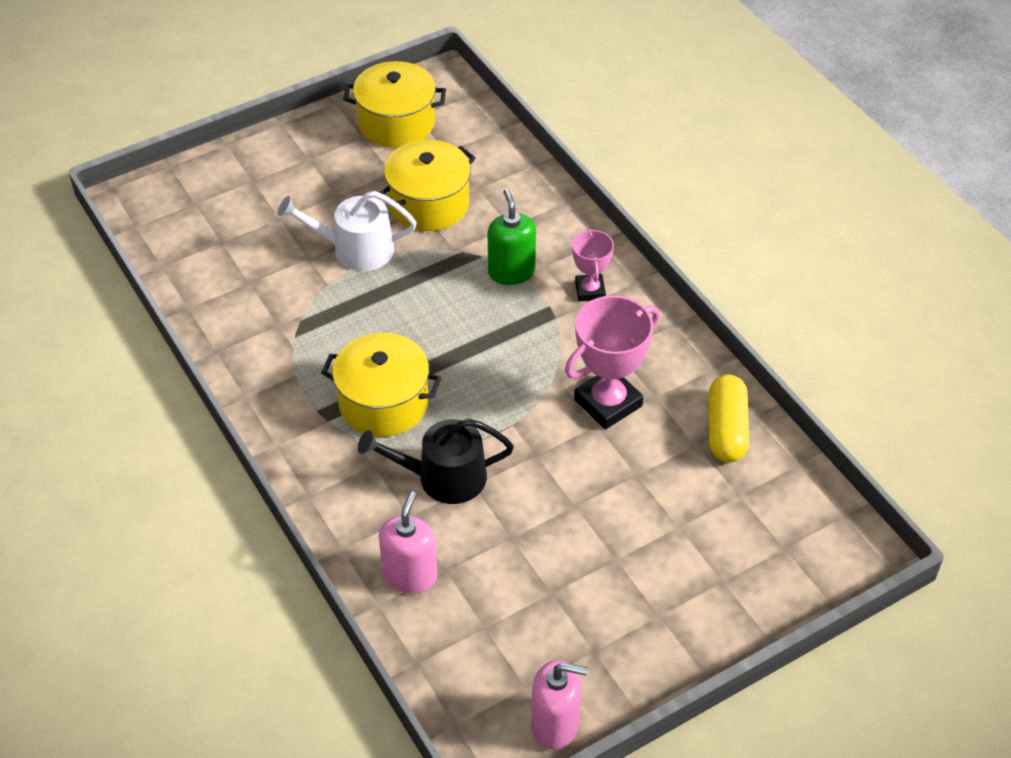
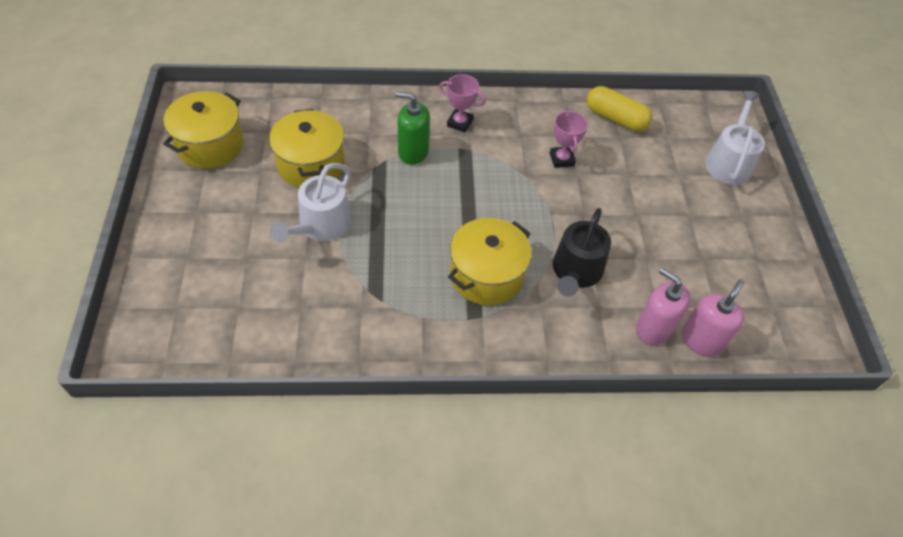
camera: 65 degrees left, 5 degrees up
pink soap dispenser [531,660,588,750] -> pink soap dispenser moved to [682,279,744,357]
pink trophy [565,295,660,429] -> pink trophy [550,110,588,168], size x0.58
none -> white watering can [705,91,765,185]

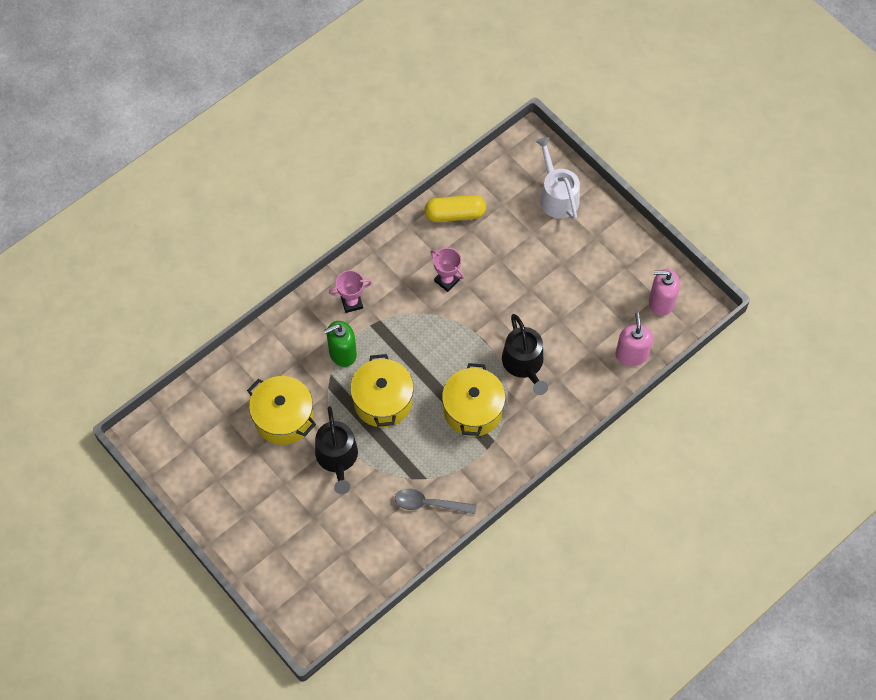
camera: 35 degrees left, 10 degrees up
yellow pot [163,91,244,169] -> yellow pot moved to [350,354,414,427]
white watering can [270,163,351,243] -> black watering can [315,406,358,494]
pink soap dispenser [636,268,690,345] -> pink soap dispenser moved to [649,269,680,316]
none -> grey spoon [395,489,477,514]

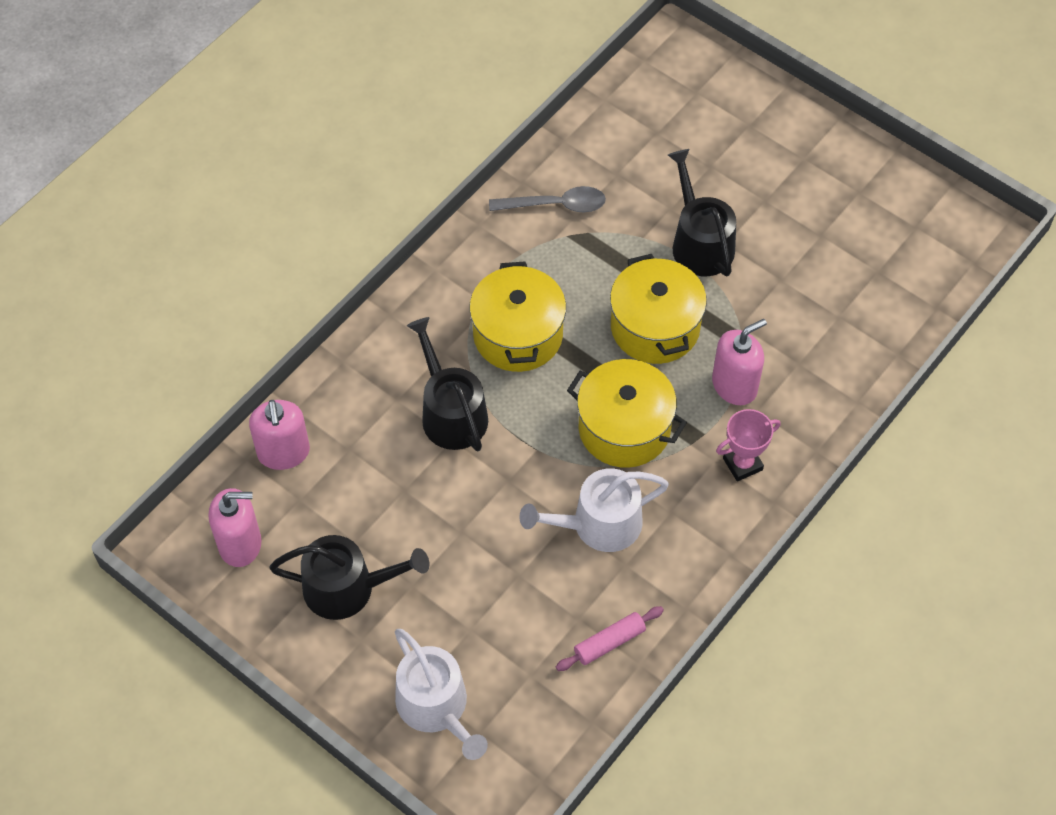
camera: 170 degrees right, 5 degrees down
yellow pot [247,376,316,445] -> yellow pot moved to [567,359,687,468]
green soap dispenser [324,321,357,367] -> pink soap dispenser [712,319,767,405]
yellow capsule [424,195,486,222] -> pink rolling pin [556,606,664,671]
pink trophy [430,248,464,292] -> white watering can [519,468,669,552]
none -> black watering can [269,535,429,620]

